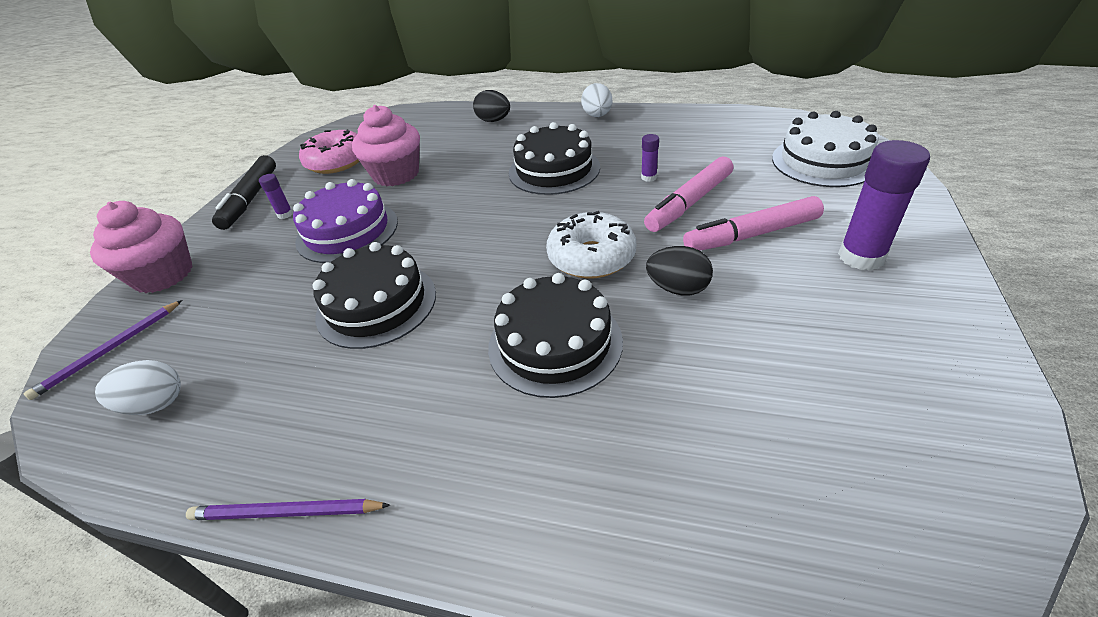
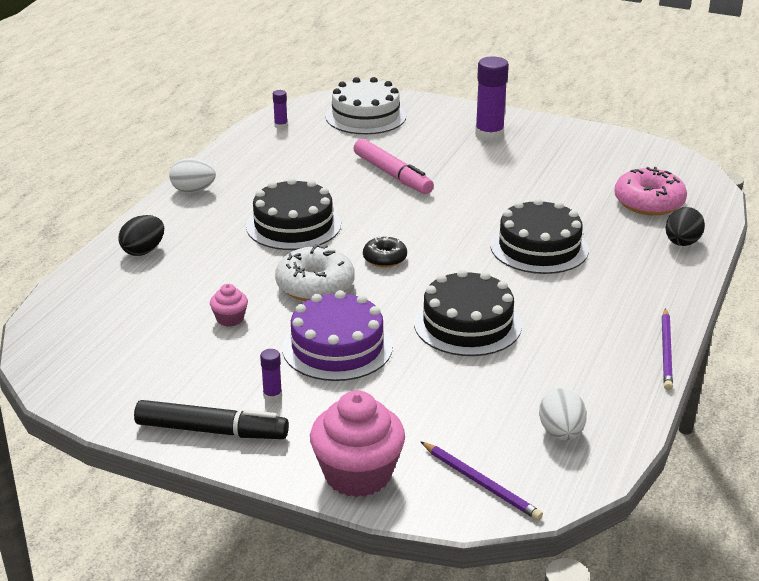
camera: 85 degrees left, 10 degrees down
pink donut [299,129,359,174] -> pink donut moved to [614,167,687,216]
pink cupcake [352,105,420,186] -> pink cupcake [210,284,248,327], size x0.48
white donut [546,211,636,279] -> white donut moved to [275,244,355,301]
purple glue stick [641,134,659,182] -> purple glue stick moved to [273,90,288,129]
black egg [646,246,713,296] -> black egg moved to [666,207,705,246]
pink marker [683,196,824,251] -> none
none -> black donut [363,236,407,267]

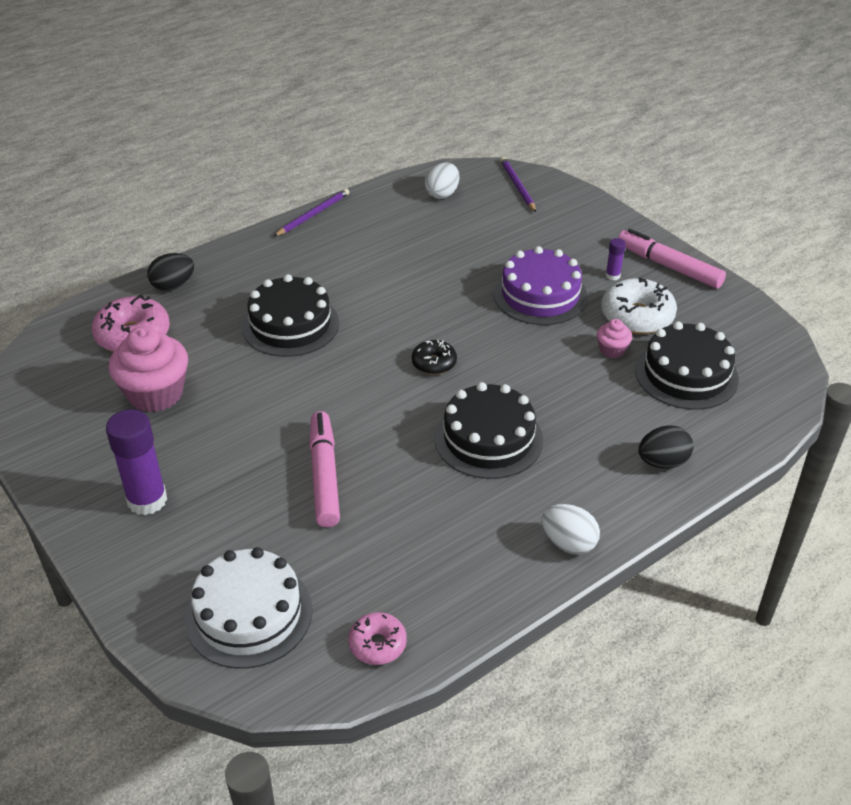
camera: 150 degrees left, 10 degrees up
black marker [134,400,289,439] -> pink marker [618,229,726,288]
purple glue stick [273,90,288,129] -> pink donut [348,612,407,665]
white donut [275,244,355,301] -> white donut moved to [601,278,677,334]
pink cupcake [310,391,405,497] -> pink cupcake moved to [109,326,188,412]
black cake [414,269,522,356] -> black cake moved to [635,322,739,410]

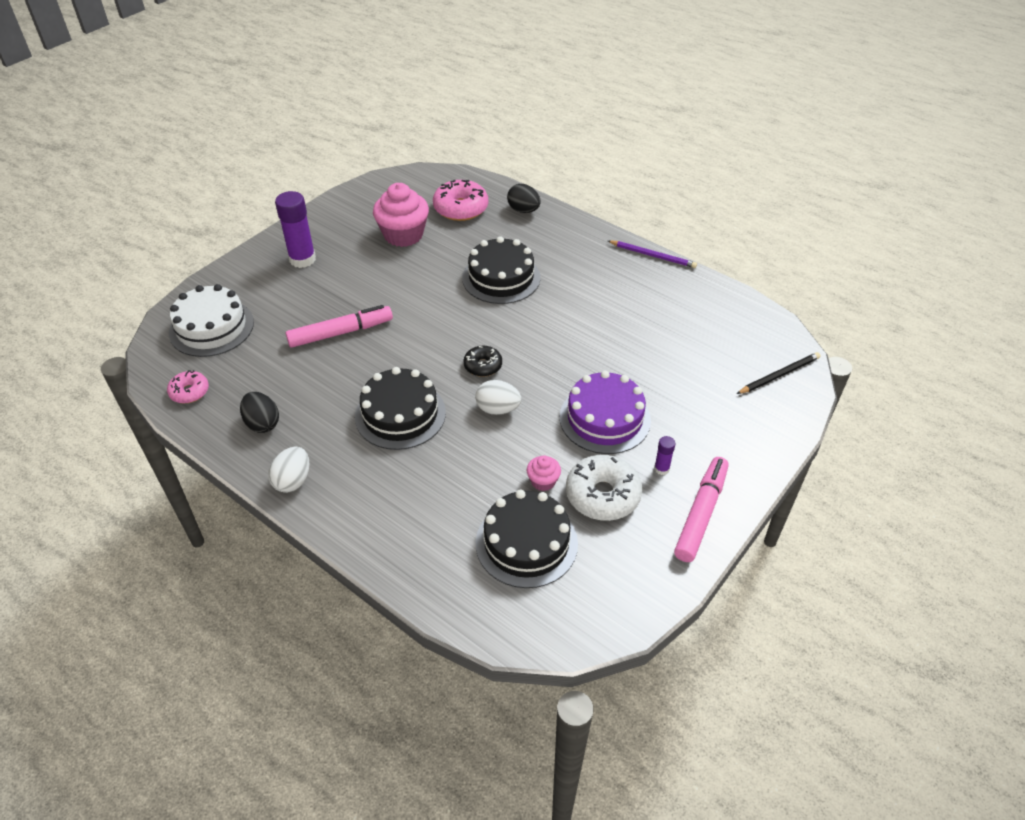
camera: 75 degrees right, 5 degrees up
white egg [425,163,459,199] -> white egg moved to [475,380,521,415]
purple pencil [500,157,536,212] -> black pencil [737,352,821,394]
black egg [638,425,693,468] -> black egg moved to [240,392,279,433]

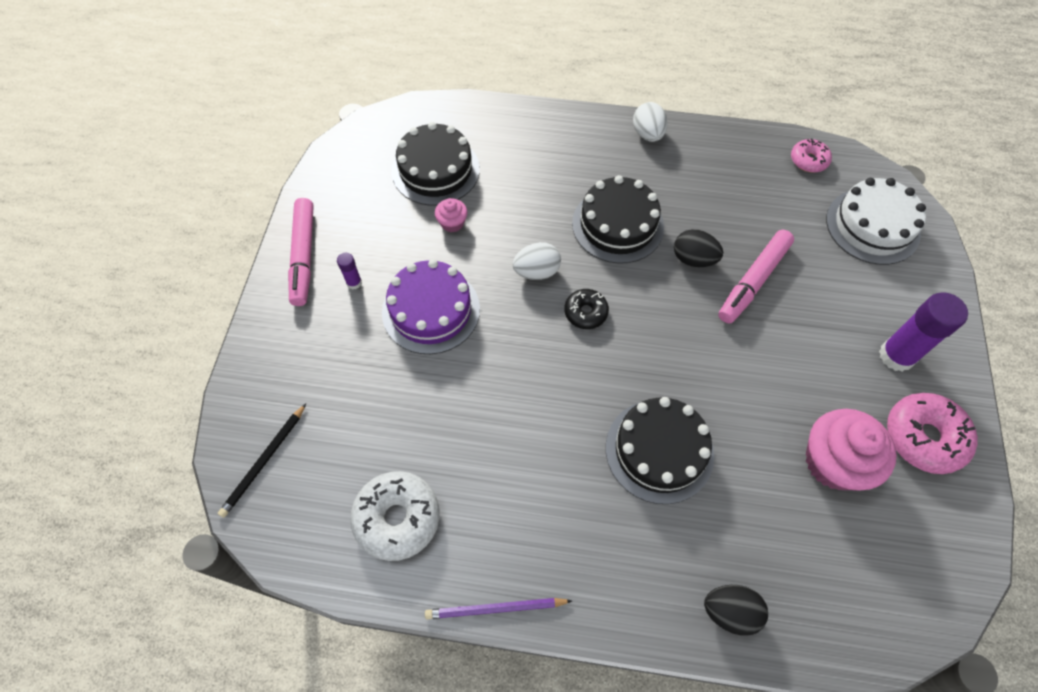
camera: 150 degrees right, 15 degrees up
black egg [240,392,279,433] -> black egg moved to [674,229,723,267]
pink donut [433,180,488,221] -> pink donut moved to [887,393,978,474]
white donut [566,455,642,521] -> white donut moved to [350,471,440,561]

